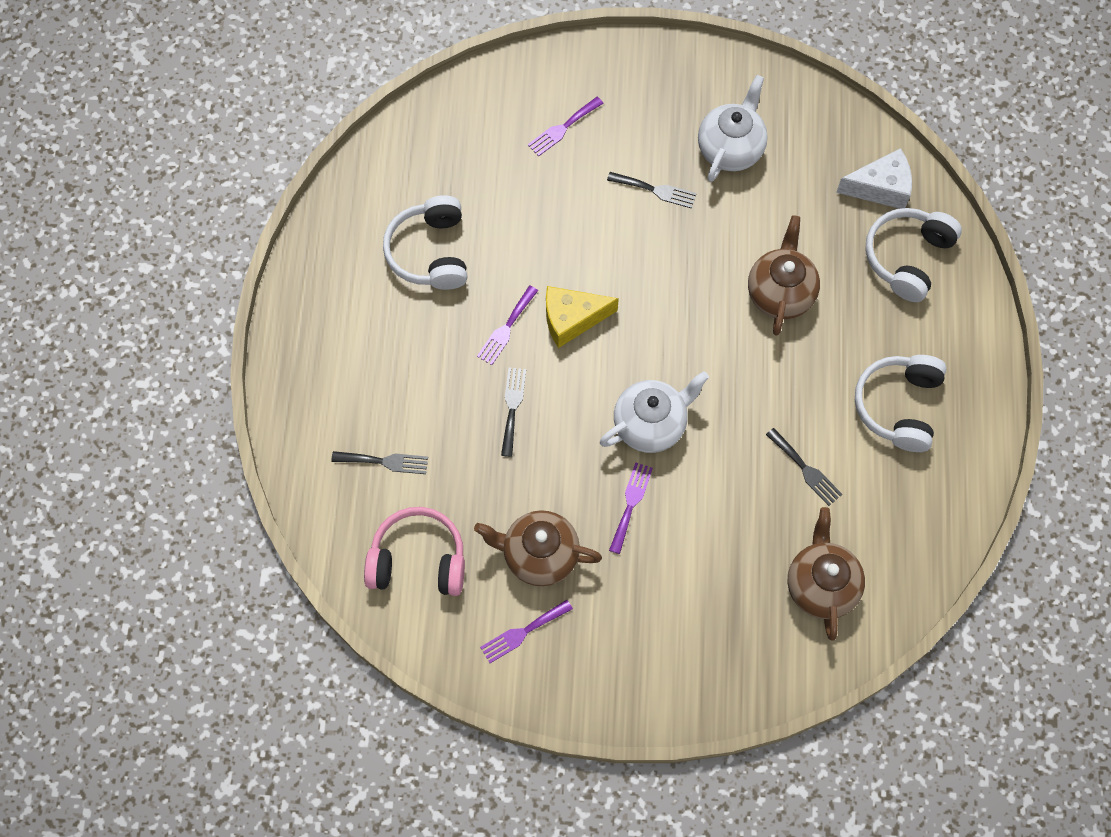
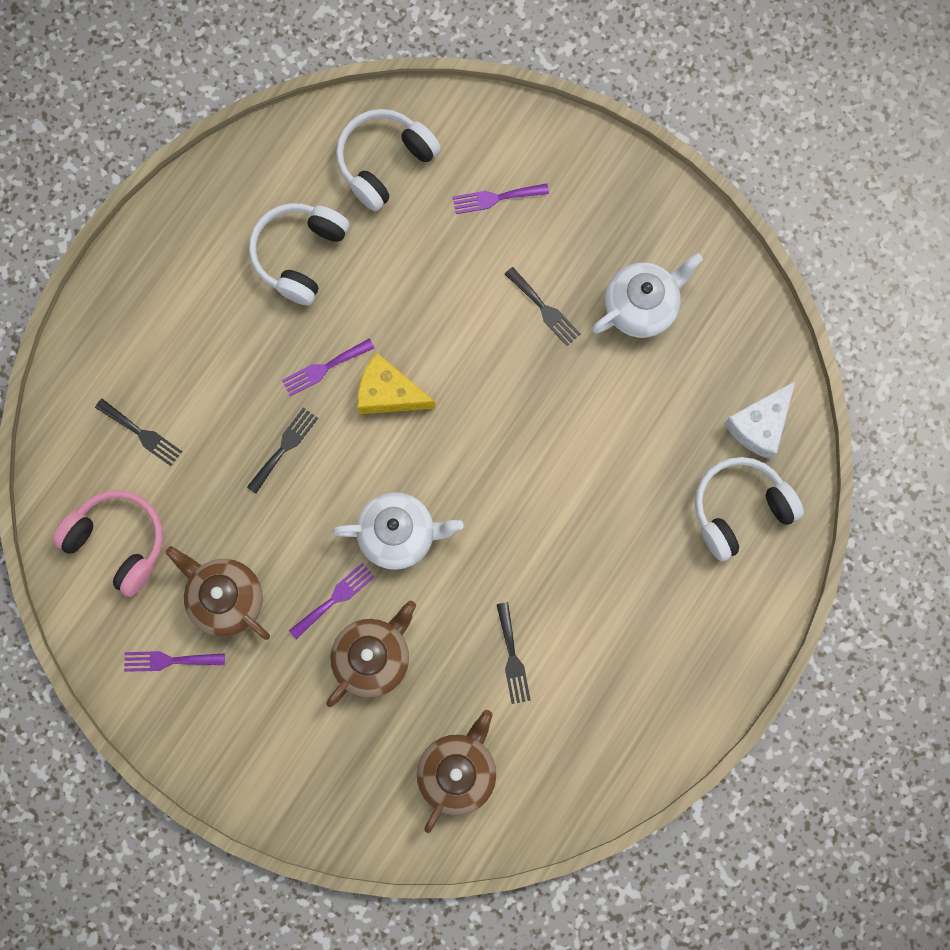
camera: 30 degrees right, 10 degrees up
brown teapot [748,215,820,336] -> brown teapot moved to [326,600,416,707]
white cheese [836,148,912,209] -> white cheese turned 105 degrees clockwise [725,381,795,460]
white headphones [855,355,947,452] -> white headphones moved to [336,109,441,211]

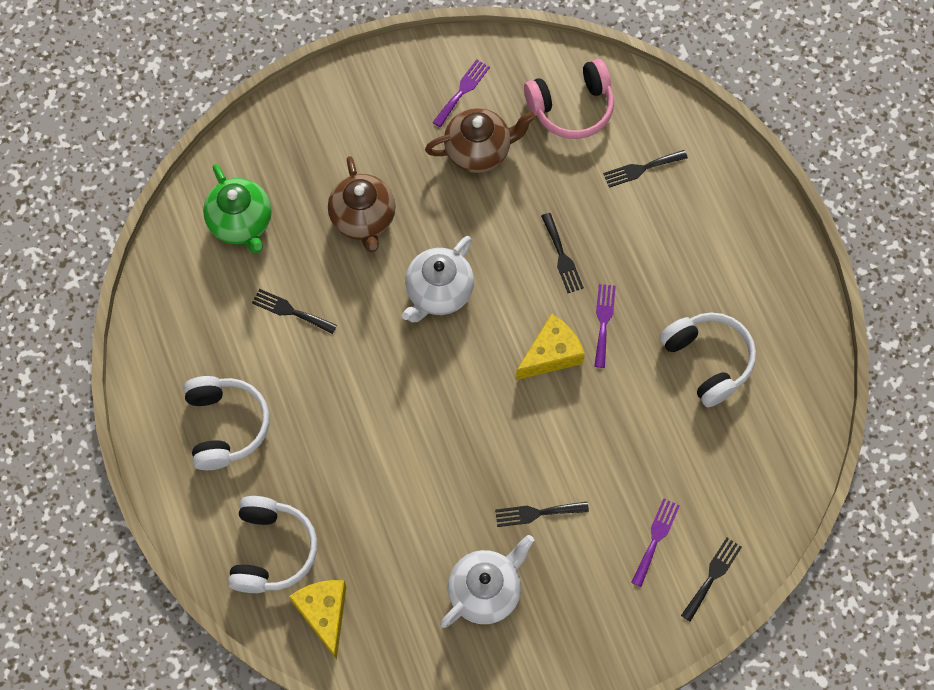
camera: 125 degrees right, 10 degrees down
purple fork [289,563,375,639] -> none
white headphones [336,109,441,211] -> white headphones moved to [184,376,269,470]
brown teapot [417,710,496,833] -> green teapot [203,164,272,254]
white teapot [592,253,703,338] -> white teapot turned 135 degrees counterclockwise [440,535,534,628]
white cheese [725,381,795,460] -> yellow cheese [289,580,346,660]
none -> black fork [681,538,742,622]

